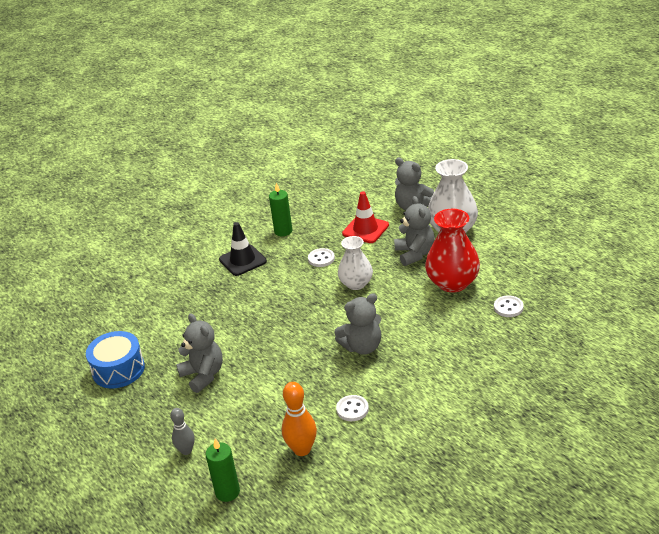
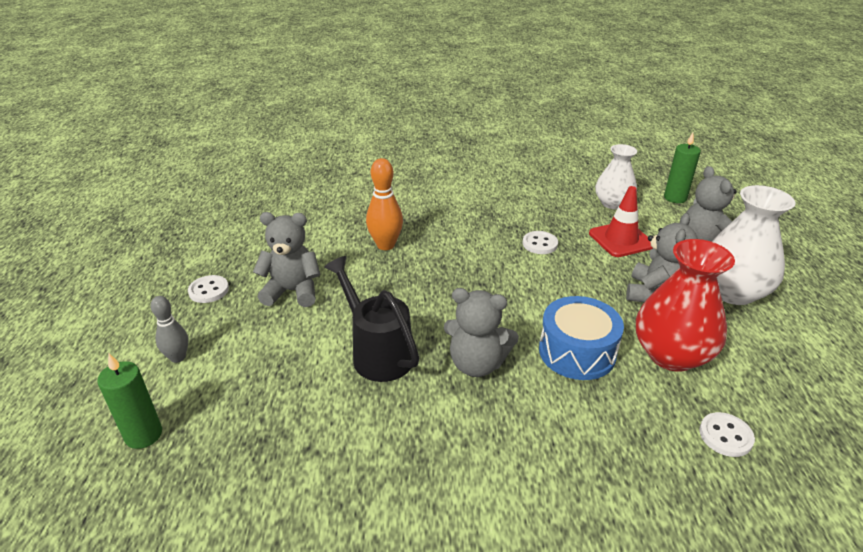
camera: 35 degrees right, 0 degrees up
blue drum [86,331,145,388] -> blue drum moved to [539,296,624,380]
grey teddy bear [176,313,223,393] -> grey teddy bear turned 90 degrees counterclockwise [253,212,320,307]
black traffic cone [219,222,267,276] -> none
green candle [269,183,292,236] -> green candle moved to [664,133,701,203]
orange bowling pin [282,382,317,456] -> orange bowling pin moved to [366,158,403,250]
white button [336,395,369,421] -> white button moved to [188,275,229,303]
white vase [338,236,373,290] -> white vase moved to [595,144,637,209]
none -> black watering can [324,256,419,382]

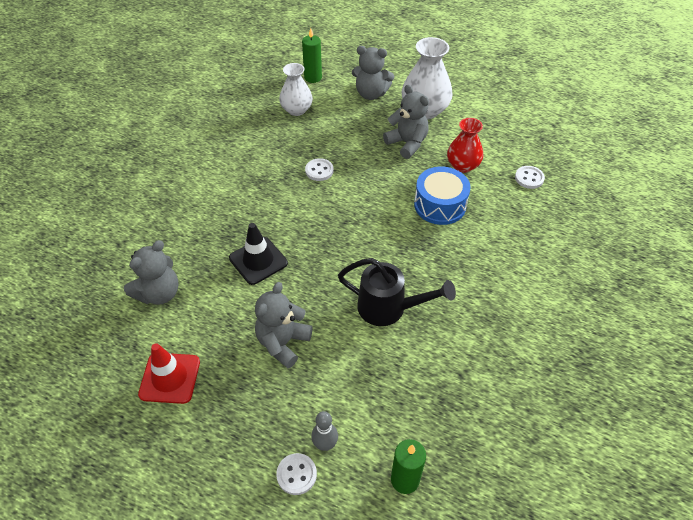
camera: 65 degrees left, 15 degrees up
white button [188,275,229,303] -> white button moved to [276,453,317,495]
black watering can [324,256,419,382] -> black watering can turned 150 degrees counterclockwise [338,258,456,326]
orange bowling pin [366,158,403,250] -> black traffic cone [229,223,288,285]
grey teddy bear [444,288,519,377] -> grey teddy bear moved to [124,240,179,305]
red traffic cone [589,186,653,257] -> red traffic cone moved to [138,343,200,404]
red vase [636,239,735,372] -> red vase [447,118,483,173], size x0.66

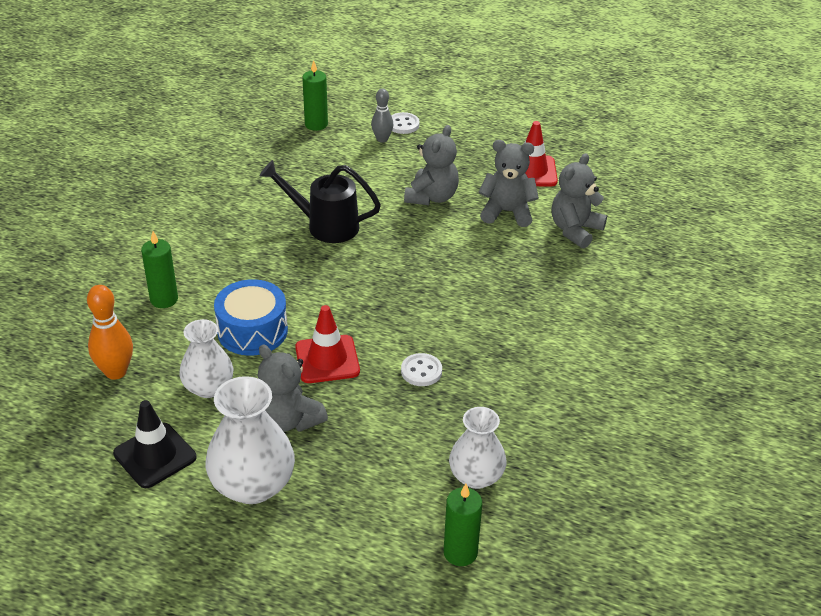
camera: 175 degrees right, 10 degrees down
black traffic cone [229,223,288,285] -> black traffic cone moved to [113,400,196,488]
grey teddy bear [352,46,394,100] -> grey teddy bear moved to [479,140,539,227]
red vase [447,118,483,173] -> white vase [179,319,233,398]
white button [515,166,545,189] -> orange bowling pin [87,285,133,380]
none -> green candle [141,231,178,308]
none -> red traffic cone [295,305,360,383]

